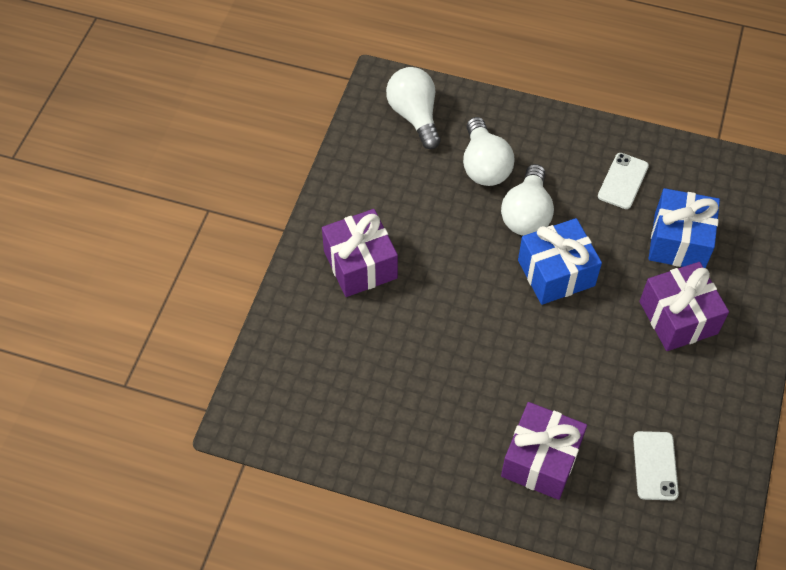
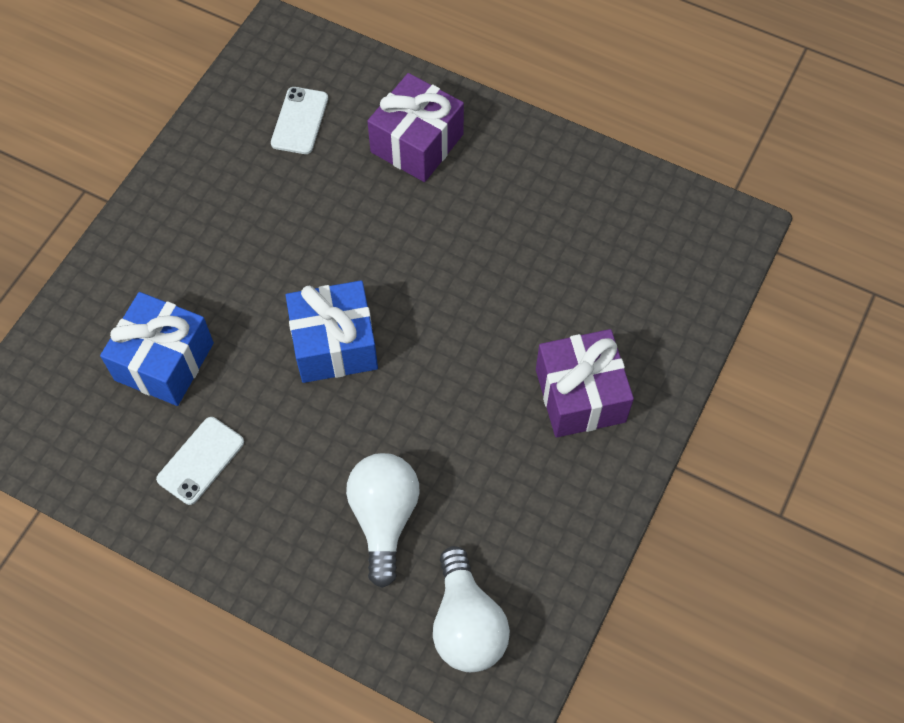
camera: 170 degrees left, 5 degrees up
white light bulb [501,164,554,236] -> none
purple gift [640,262,729,351] -> none

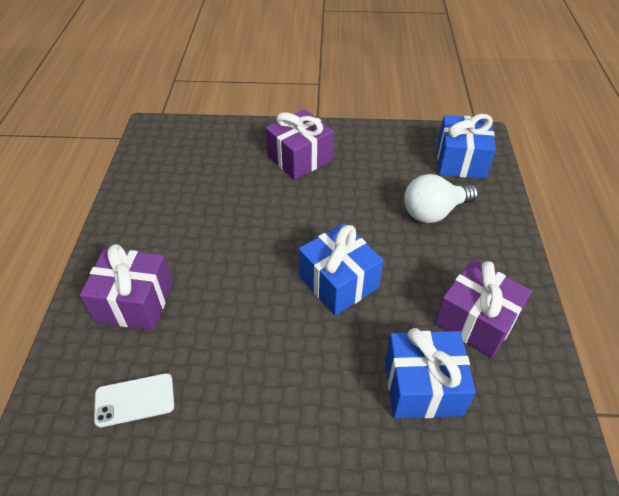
camera: 115 degrees left, 15 degrees down
white phone [156,417,244,505] -> purple gift [435,259,532,358]
white light bulb [433,546,510,672] -> blue gift [437,114,496,179]

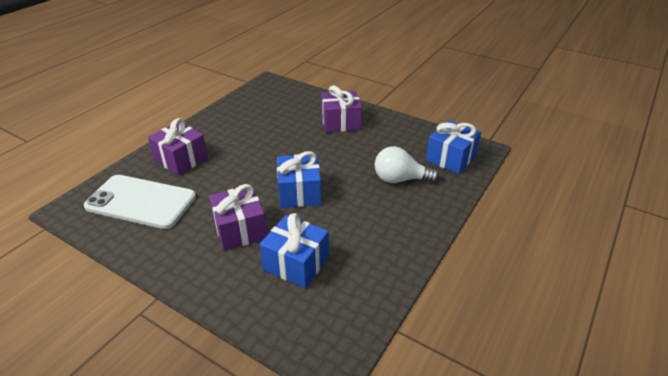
camera: 30 degrees right, 10 degrees down
white phone [94,373,174,427] -> white phone [84,175,196,229], size x2.10
purple gift [435,259,532,358] -> purple gift moved to [209,184,267,251]

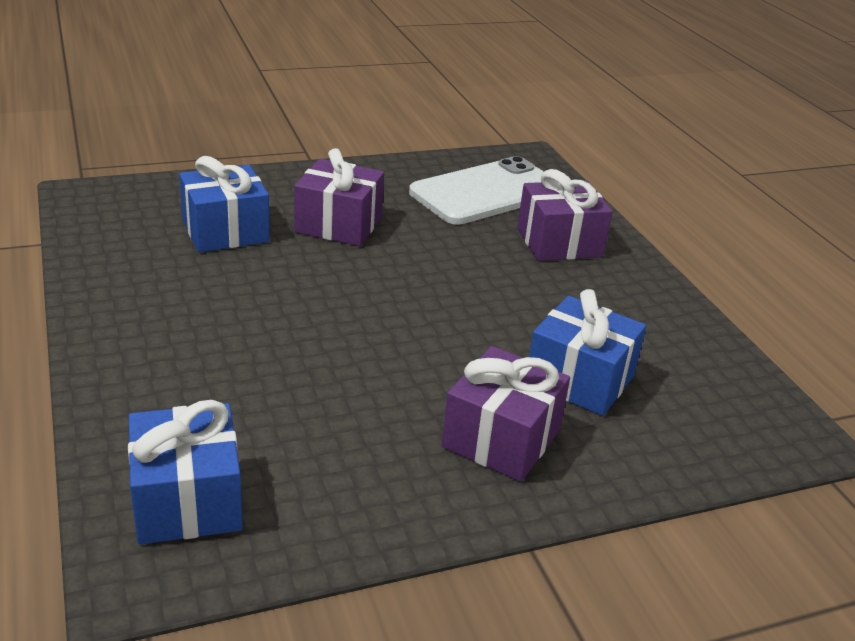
camera: 125 degrees right, 5 degrees down
blue gift [277,151,321,208] -> blue gift moved to [529,289,646,416]
white light bulb [375,146,439,183] -> none

